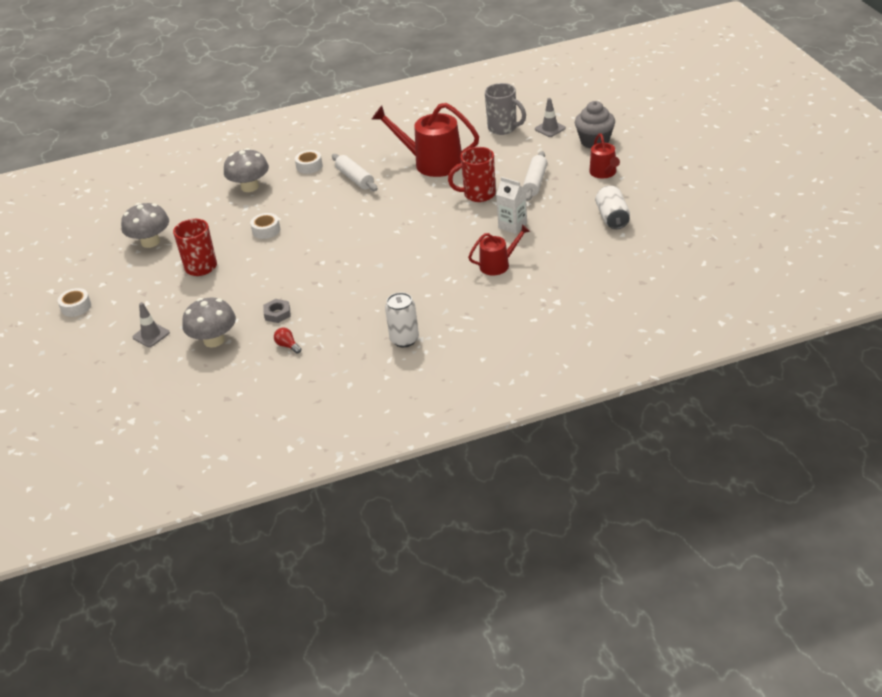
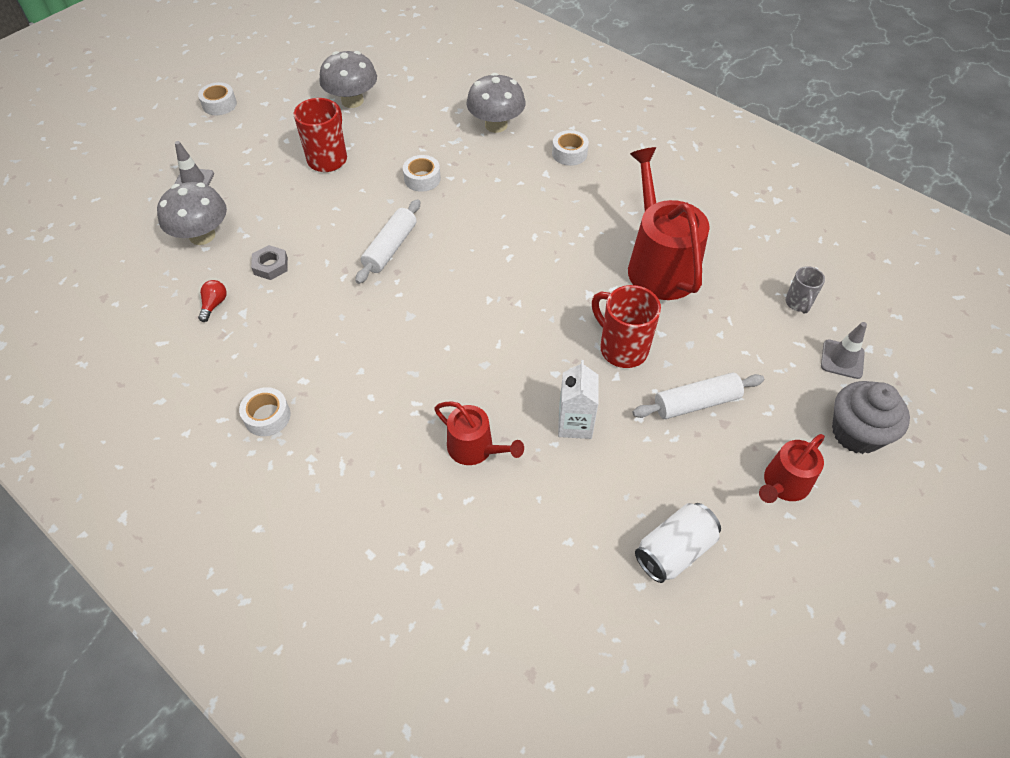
camera: 55 degrees right, 15 degrees up
white rolling pin [332,154,378,191] -> white rolling pin moved to [355,199,420,284]
white can [385,292,419,347] -> white tape [239,387,291,436]
grey mug [485,83,526,135] -> grey mug [785,266,825,314], size x0.57

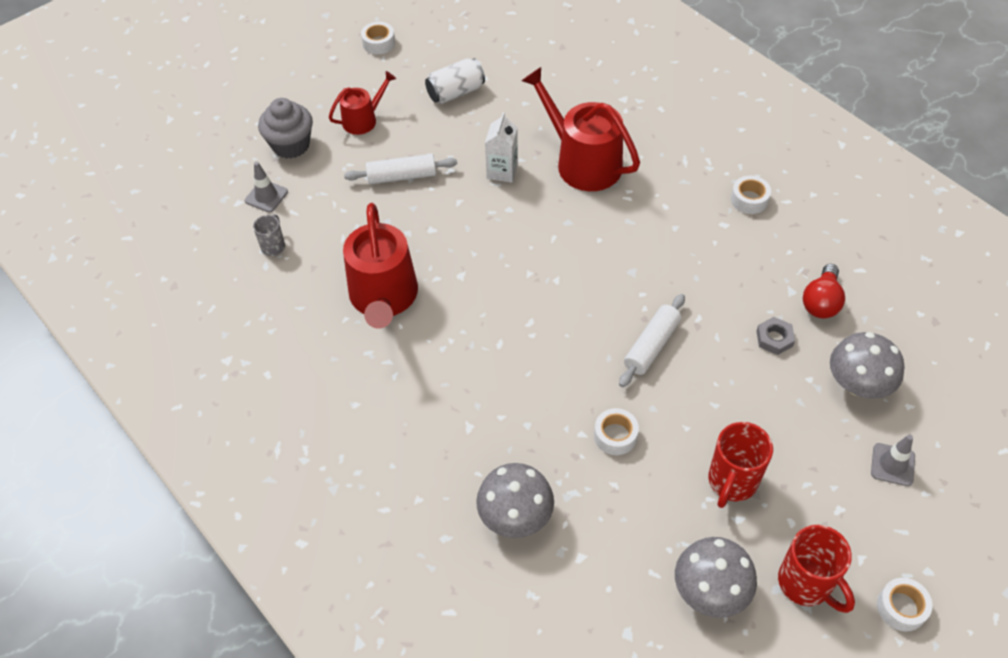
camera: 170 degrees left, 0 degrees up
red light bulb [198,280,227,322] -> red light bulb [803,264,845,318], size x1.69
red watering can [434,401,524,465] -> red watering can [522,67,640,191], size x1.82
white tape [552,130,589,166] -> white tape moved to [361,22,395,54]
red mug [592,285,661,368] -> red mug moved to [778,525,855,613]

